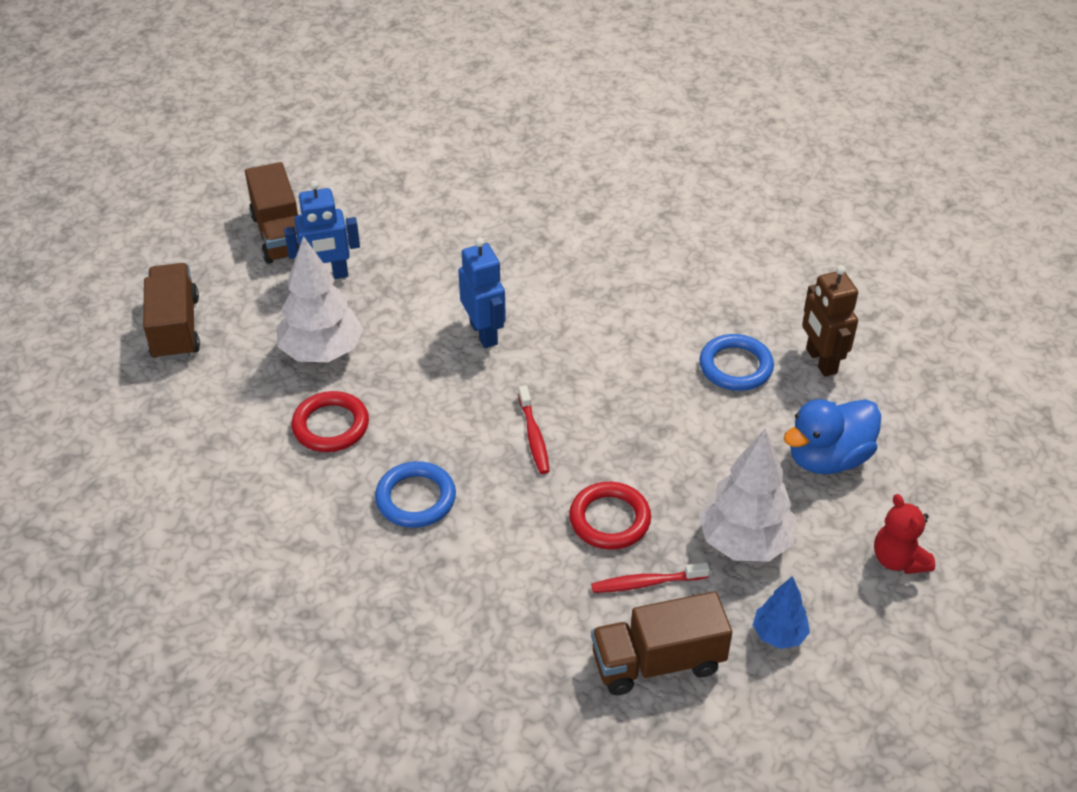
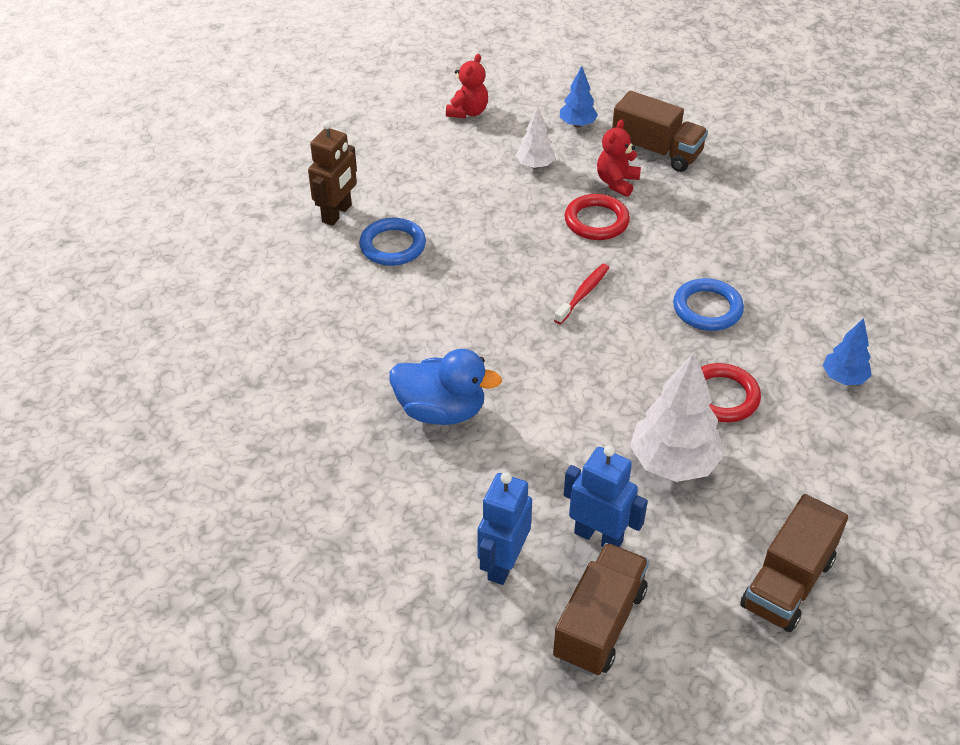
camera: 135 degrees left, 0 degrees up
blue robot [458,237,506,348] -> blue robot moved to [478,472,532,585]
red toothbrush [591,562,710,593] -> red teddy bear [597,119,641,197]
white tree [699,429,797,562] -> white tree [515,107,555,169], size x0.55
blue duck [784,399,881,474] -> blue duck moved to [390,349,502,425]
none -> blue tree [823,318,872,385]

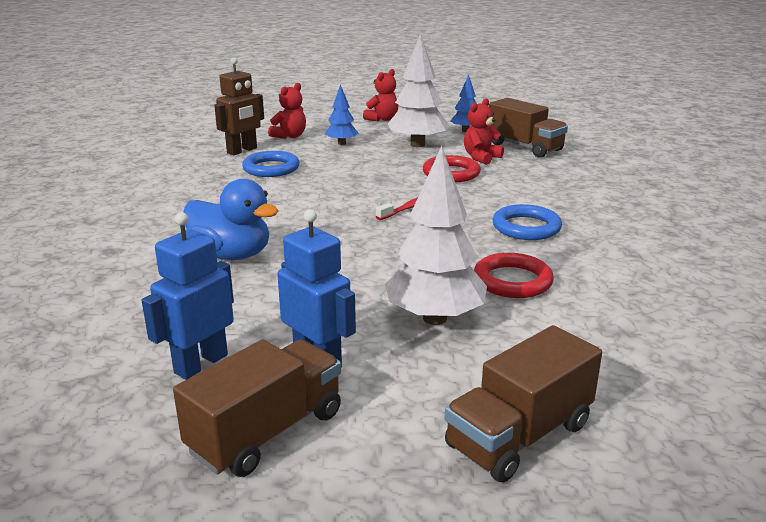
camera: 15 degrees right, 20 degrees down
white tree [515,107,555,169] -> white tree [388,34,449,147], size x1.81
blue tree [823,318,872,385] -> blue tree moved to [325,84,358,145]
none -> red teddy bear [268,83,306,139]

